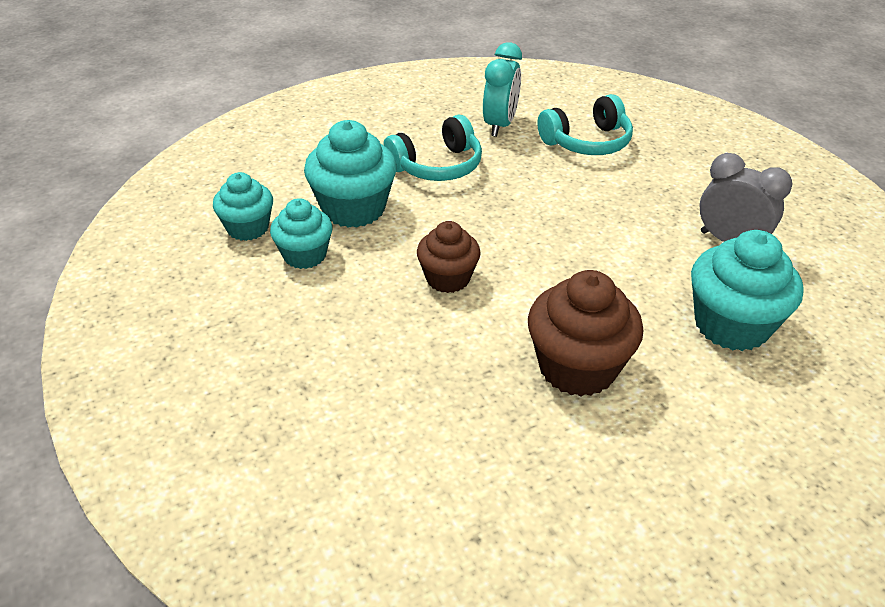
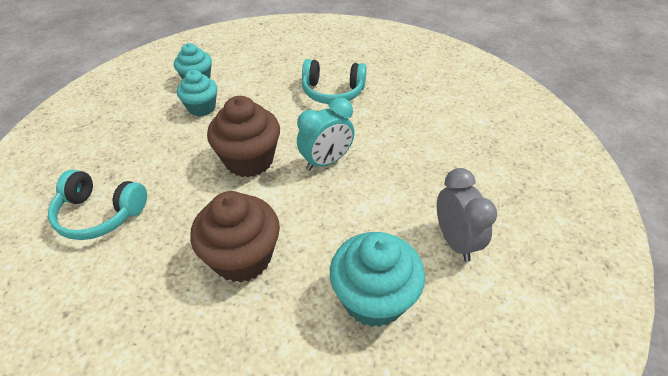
camera: 40 degrees right, 5 degrees up
turquoise cupcake [304,120,397,228] -> none
brown cupcake [417,221,481,293] -> brown cupcake [207,96,280,177], size x1.57
turquoise clock [483,42,522,137] -> turquoise clock moved to [297,98,355,171]
turquoise headphones [537,94,633,155] -> turquoise headphones moved to [48,170,147,240]

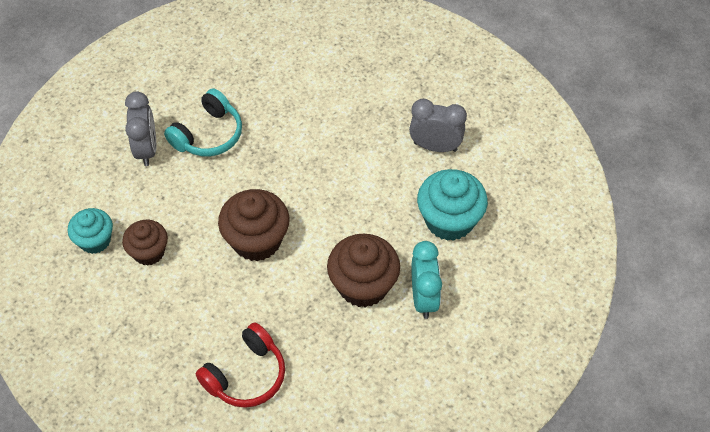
camera: 60 degrees left, 10 degrees up
turquoise headphones [48,170,147,240] -> red headphones [195,323,285,408]
turquoise cupcake [177,70,218,116] -> brown cupcake [122,220,168,266]
turquoise clock [297,98,355,171] -> turquoise clock moved to [412,241,442,319]
none -> grey clock [125,91,156,166]

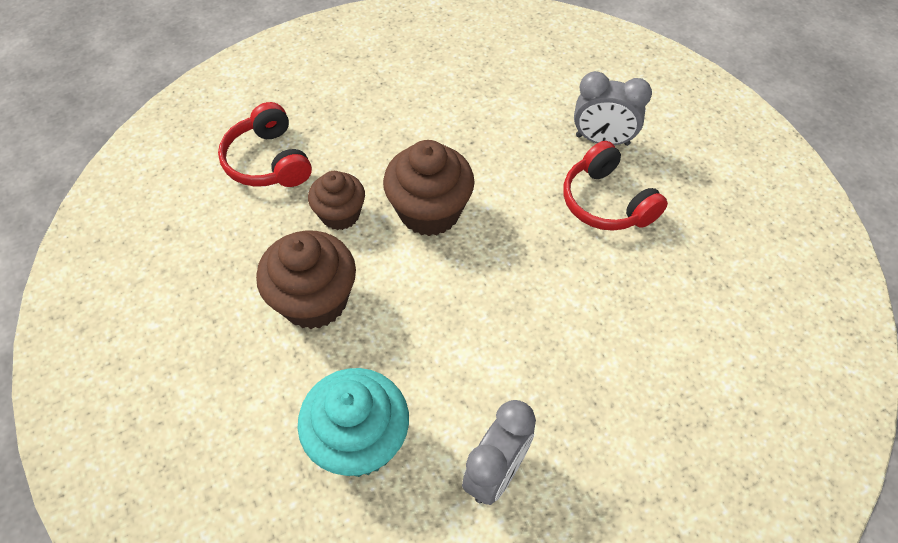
camera: 110 degrees right, 0 degrees up
turquoise cupcake [68,208,113,254] -> none
brown cupcake [122,220,168,266] -> brown cupcake moved to [308,171,365,230]
turquoise headphones [164,89,242,156] -> red headphones [563,141,668,231]
turquoise clock [412,241,442,319] -> none

